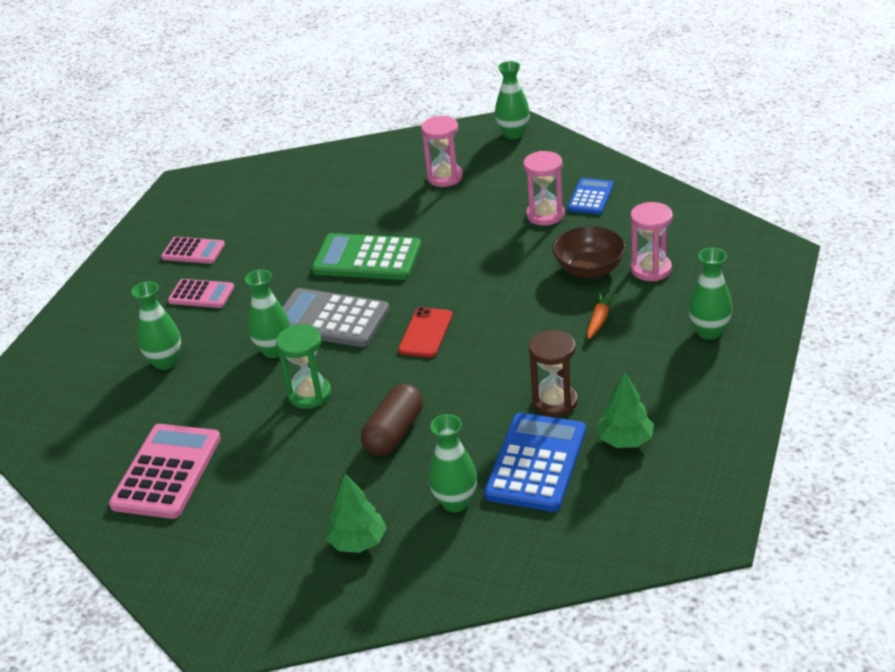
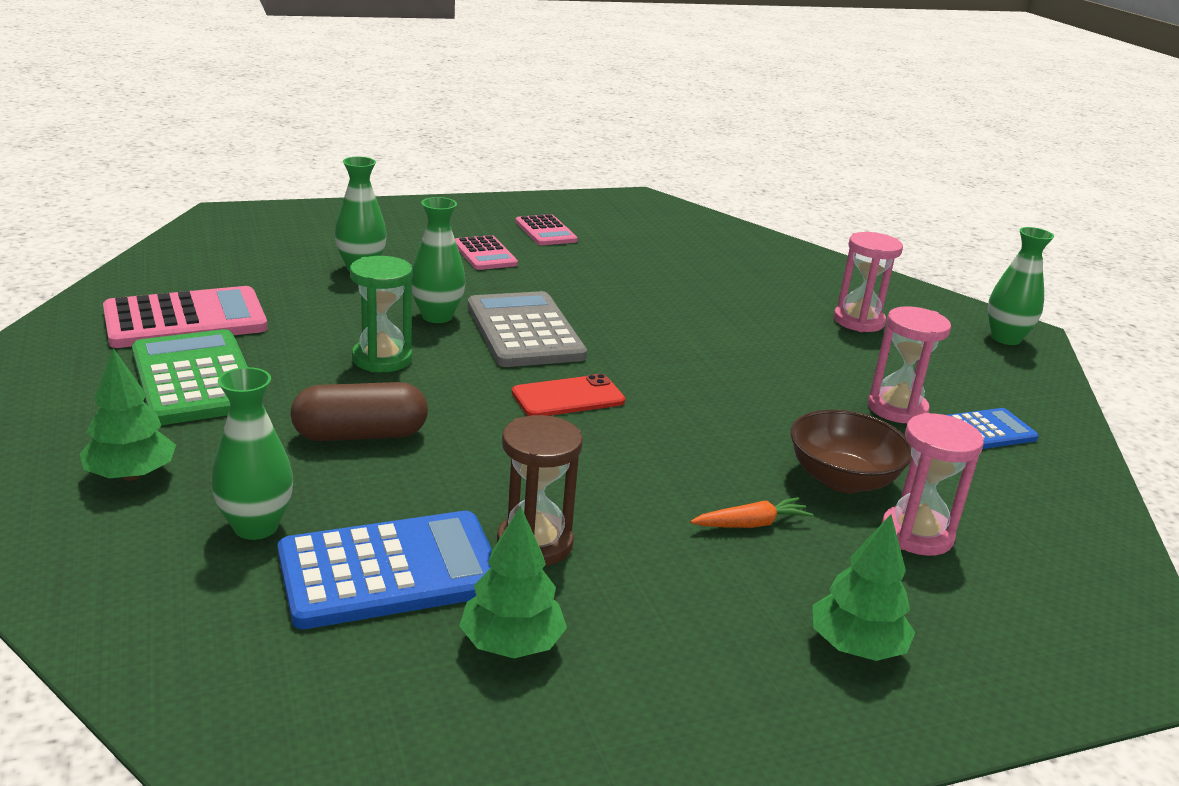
camera: 45 degrees right, 10 degrees down
green calculator [312,233,421,280] -> green calculator moved to [132,329,248,425]
green vase [688,248,732,340] -> green tree [812,515,915,661]

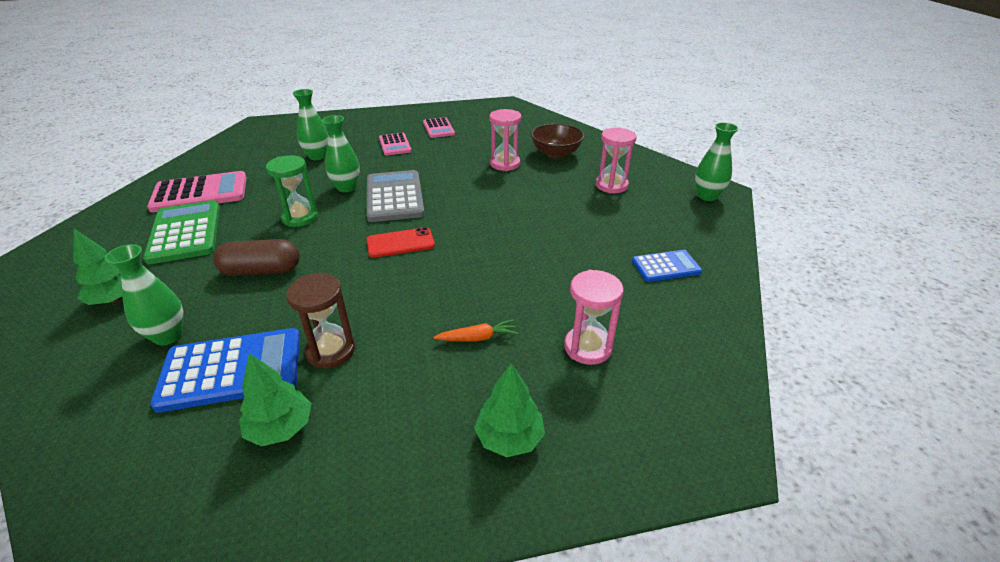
camera: 10 degrees right, 10 degrees up
brown bowl [791,409,912,493] -> brown bowl moved to [531,124,584,158]
pink hourglass [868,306,951,423] -> pink hourglass moved to [489,109,521,171]

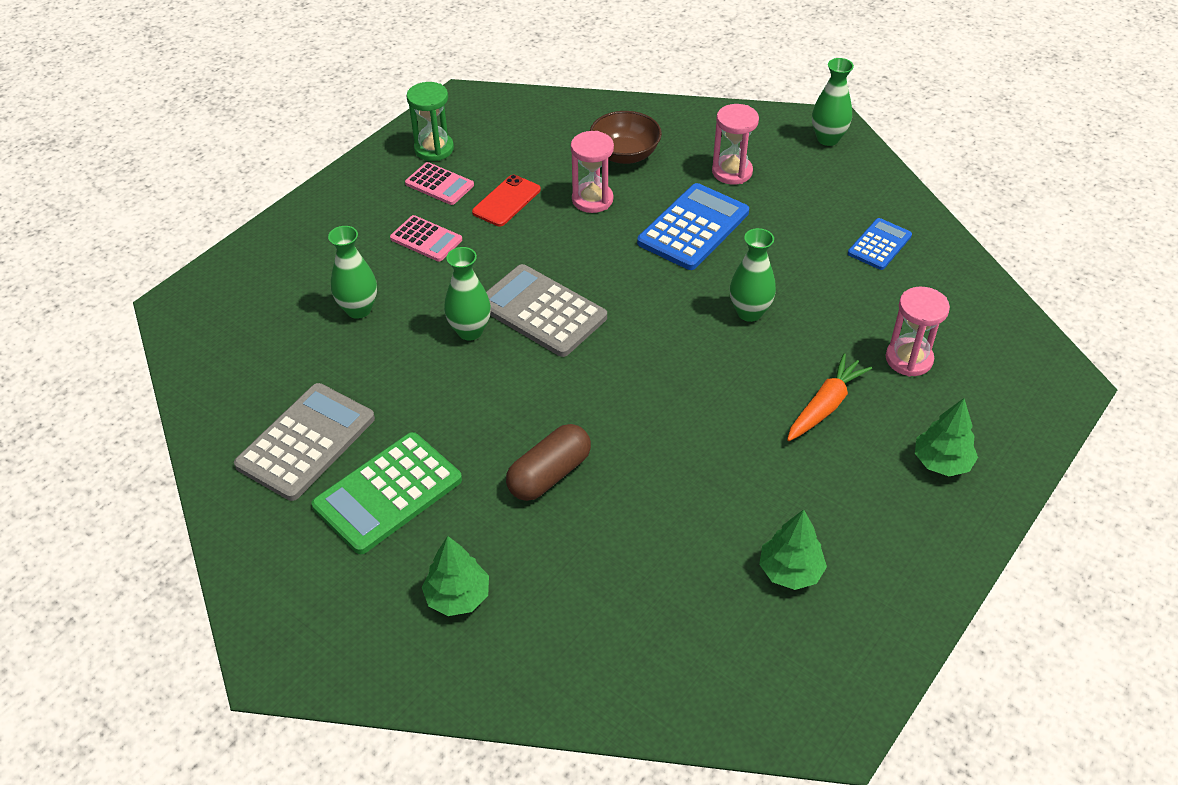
camera: 40 degrees left, 10 degrees up
green vase [105,244,184,346] -> green vase moved to [730,228,776,322]
green calculator [143,200,220,264] -> green calculator turned 75 degrees counterclockwise [311,432,462,554]
pink calculator [147,171,247,212] -> grey calculator [234,383,375,501]
blue calculator [150,328,300,413] -> blue calculator moved to [637,183,749,270]
green hourglass [266,155,318,227] -> green hourglass moved to [407,82,454,161]
brown hourglass [286,273,355,368] -> none
red phone [366,227,435,258] -> red phone moved to [472,175,541,226]
orange carrot [434,320,518,341] -> orange carrot [787,353,872,441], size x1.54

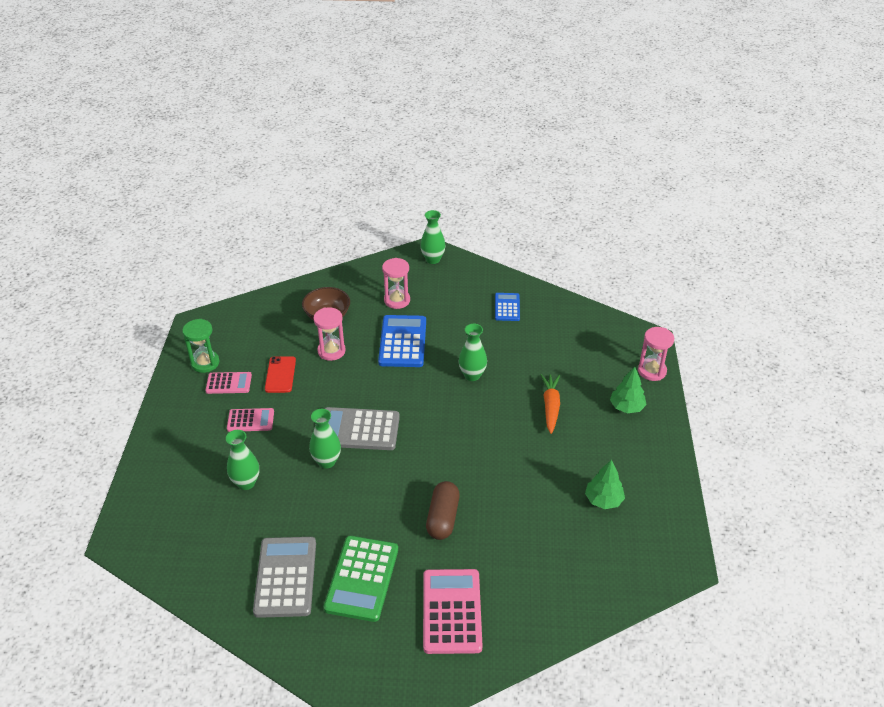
camera: 35 degrees left, 5 degrees down
green tree [422,536,489,616] -> pink calculator [423,569,483,654]
pink hourglass [886,287,950,377] -> pink hourglass moved to [638,327,674,381]

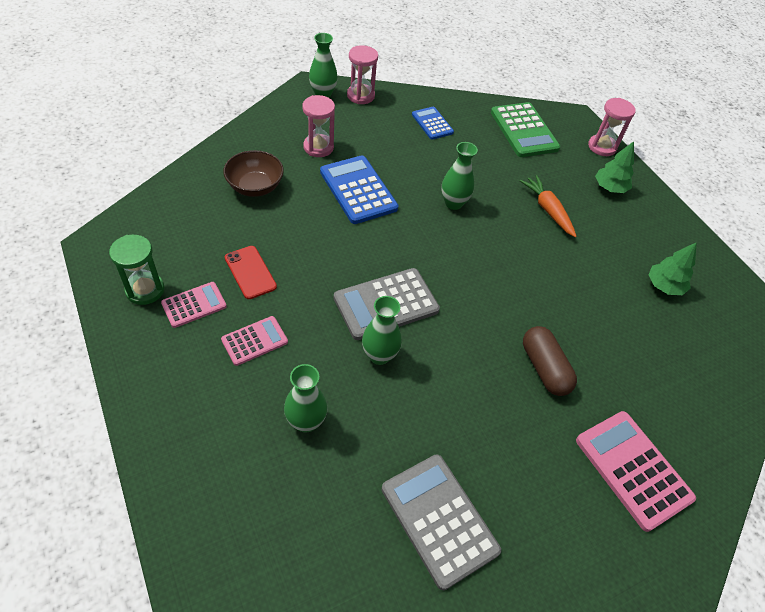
camera: 35 degrees left, 10 degrees up
pink hourglass [314,307,346,361] -> pink hourglass moved to [347,45,378,104]
green calculator [324,536,398,622] -> green calculator moved to [491,102,560,157]

